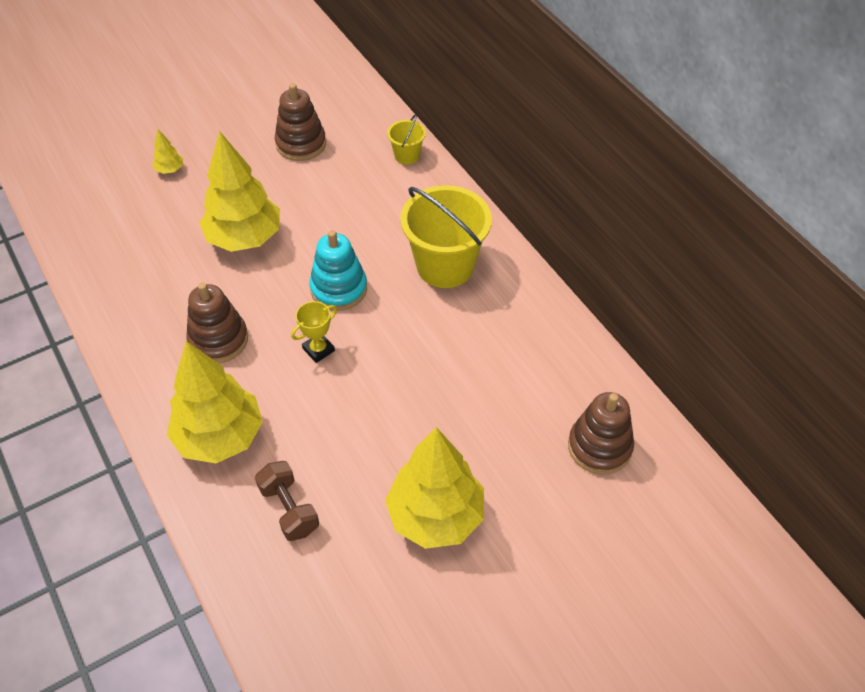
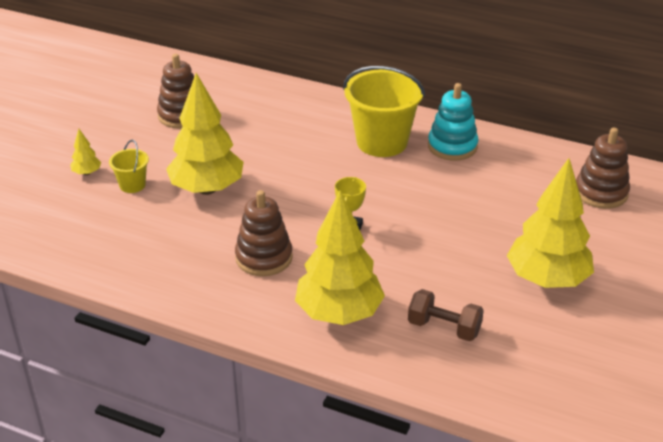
camera: 35 degrees left, 15 degrees down
turquoise stacking toy [309,230,367,311] -> turquoise stacking toy moved to [428,83,478,161]
yellow bucket [387,114,426,165] -> yellow bucket moved to [109,140,149,193]

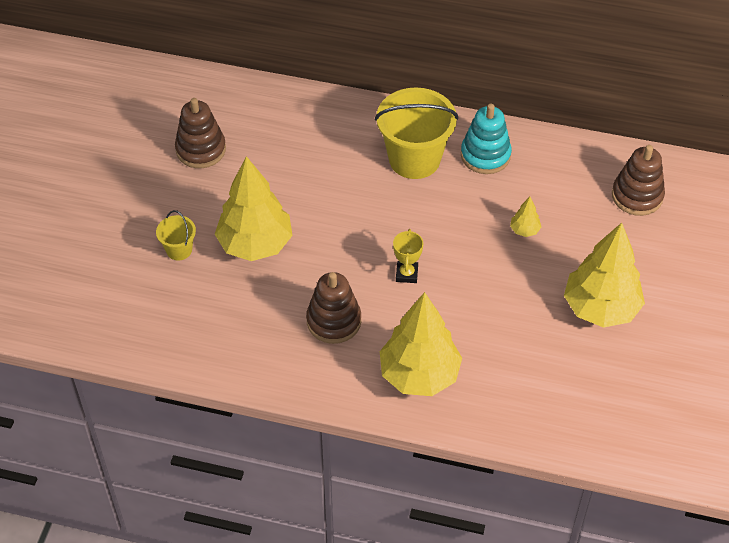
camera: 10 degrees left, 15 degrees up
yellow tree [70,129,101,175] -> yellow tree moved to [510,197,541,237]
brown dumbbell [408,289,484,341] -> none

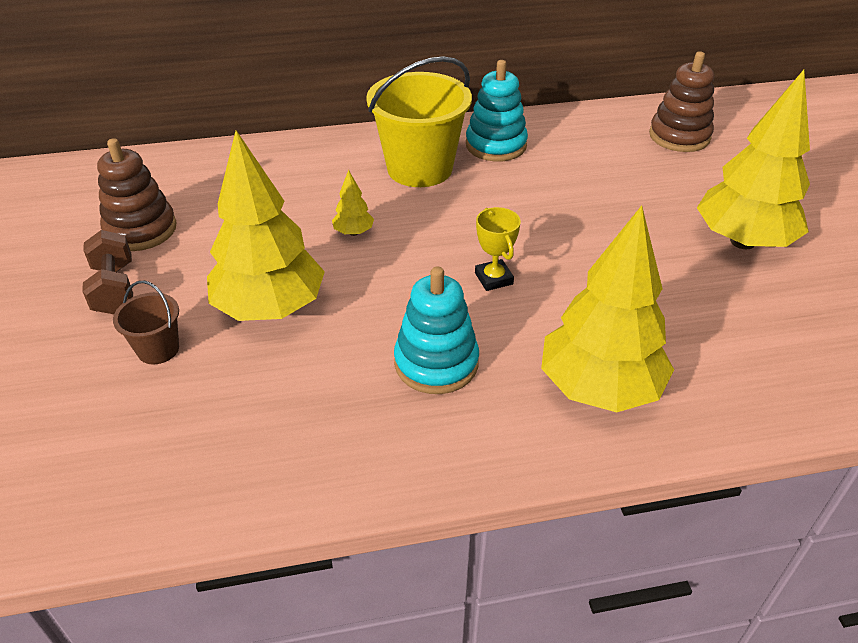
camera: 25 degrees left, 10 degrees down
yellow bucket [156,210,196,260] -> brown bucket [113,281,179,364]
brown stacking toy [306,272,361,344] -> turquoise stacking toy [394,266,479,394]
yellow tree [510,197,541,237] -> yellow tree moved to [332,170,374,236]
none -> brown dumbbell [83,230,133,314]

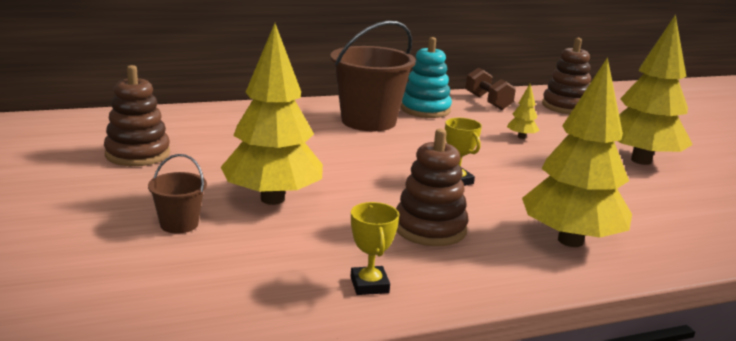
camera: 10 degrees left, 20 degrees down
brown dumbbell [83,230,133,314] -> brown dumbbell moved to [465,67,516,110]
yellow tree [332,170,374,236] -> yellow tree moved to [507,84,540,139]
yellow bucket [366,56,472,187] -> brown bucket [330,21,416,131]
turquoise stacking toy [394,266,479,394] -> brown stacking toy [396,129,469,246]
none -> yellow trophy [351,202,400,295]

